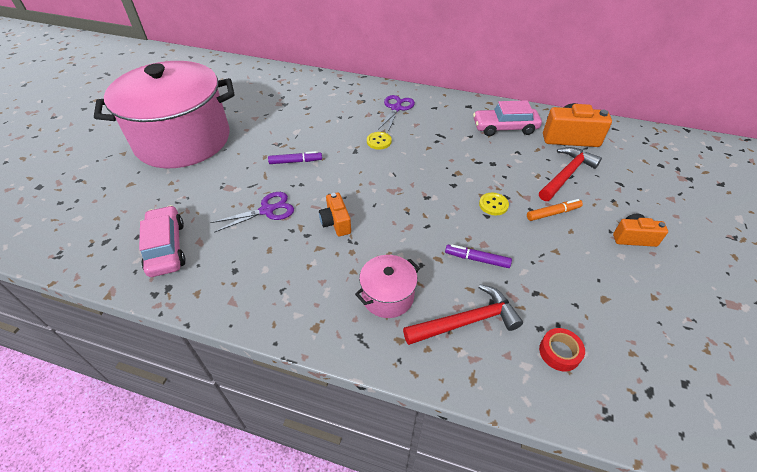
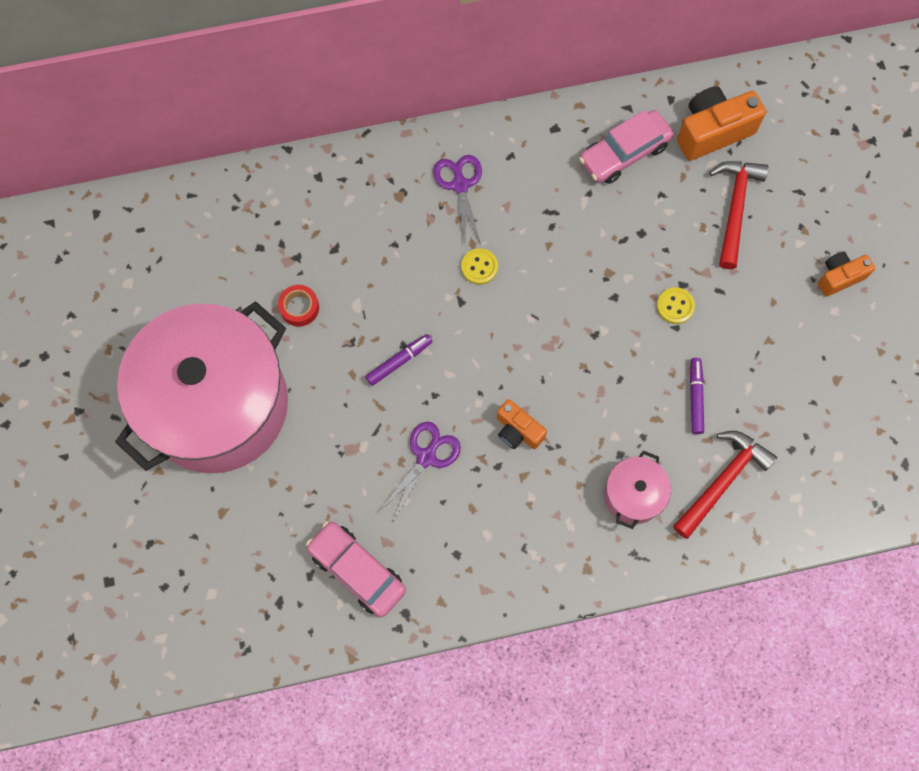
camera: 30 degrees left, 25 degrees up
purple marker [445,244,512,268] -> purple marker turned 105 degrees clockwise [690,358,704,434]
orange marker [527,199,583,221] -> none
red tape [539,328,585,372] -> red tape moved to [278,285,319,326]

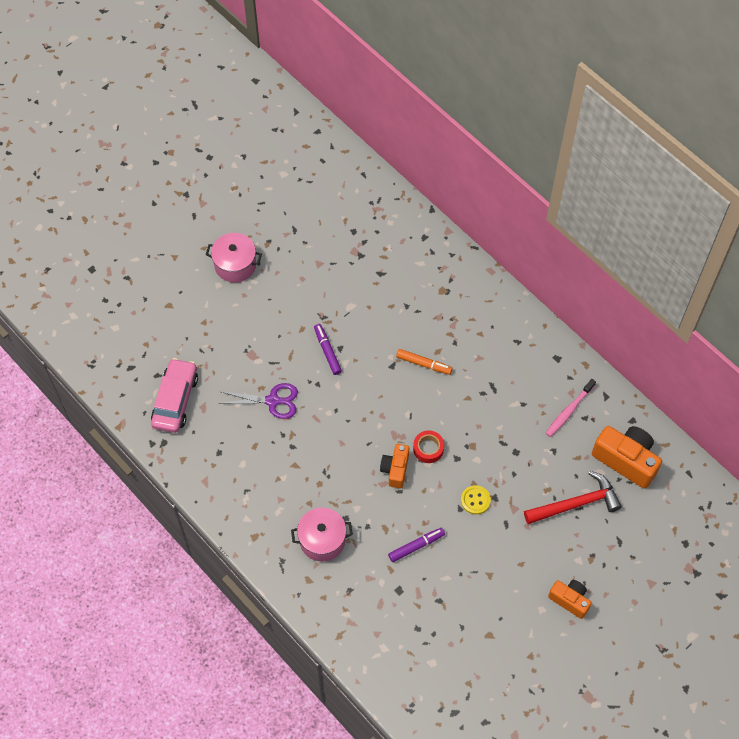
camera: 60 degrees right, 10 degrees down
pink pot [115,301,288,473] -> pink pot [206,233,262,283], size x0.41
red tape [278,285,319,326] -> red tape moved to [413,431,444,463]
purple marker [365,334,433,386] -> purple marker turned 135 degrees counterclockwise [314,324,342,375]
purple scissors [433,155,482,244] -> none
yellow button [461,248,498,285] -> orange marker [396,349,452,375]
orange camera [497,399,547,449] -> orange camera moved to [380,444,409,488]
pink car [579,110,674,184] -> pink toothbrush [546,379,596,437]
red hammer [673,431,777,539] -> none

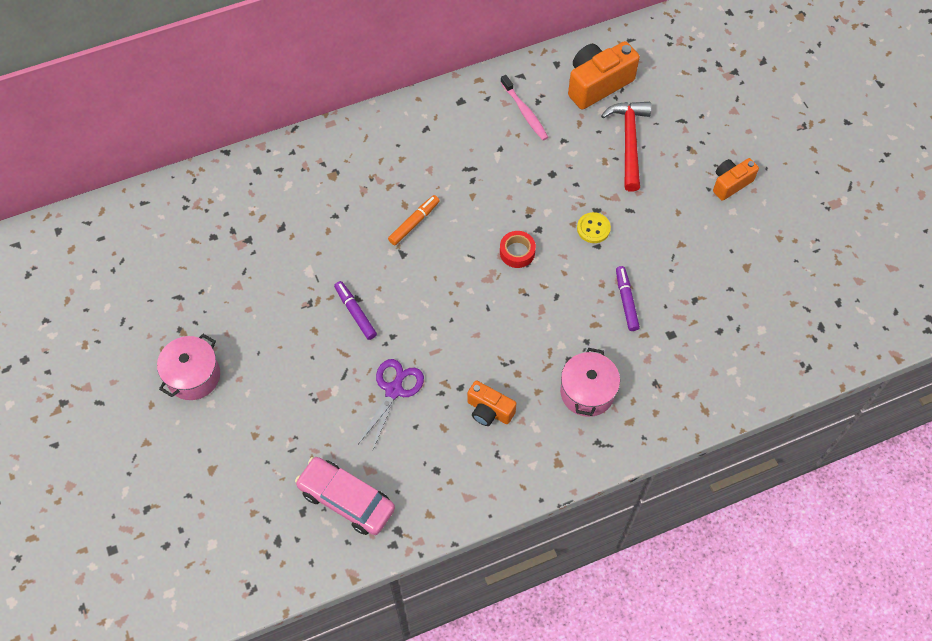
camera: 70 degrees left, 0 degrees up
purple marker [314,324,342,375] -> purple marker turned 60 degrees clockwise [334,281,377,340]
orange camera [380,444,409,488] -> orange camera moved to [467,380,516,426]

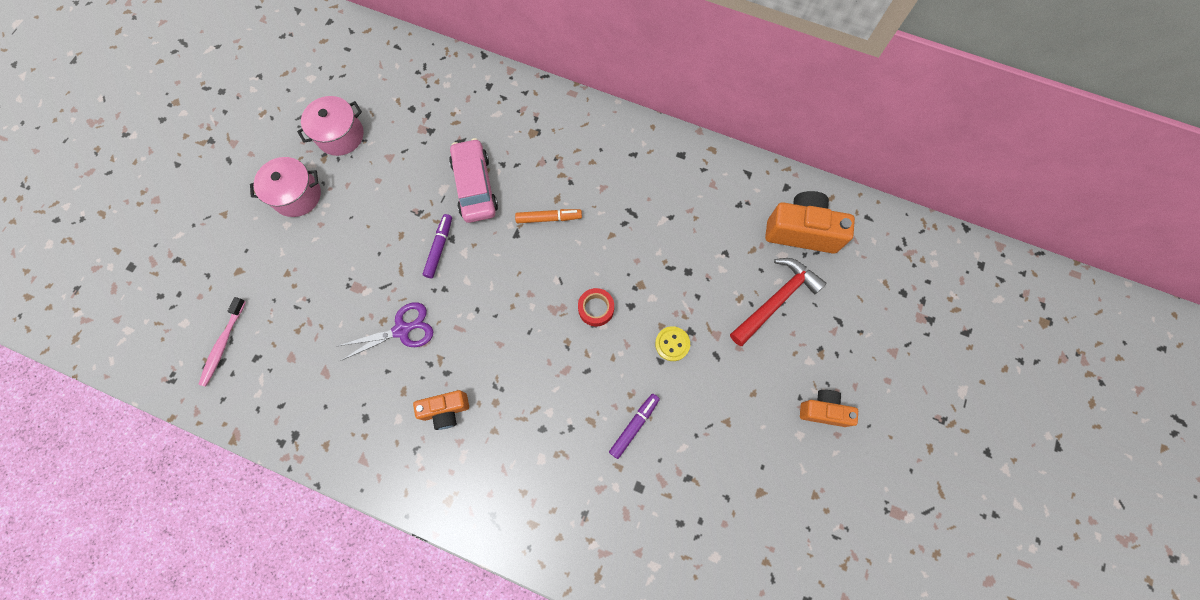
camera: 45 degrees right, 10 degrees up
pink car [295,457,395,535] -> pink car moved to [449,138,498,223]
orange camera [467,380,516,426] -> orange camera turned 90 degrees counterclockwise [413,390,469,430]
pink toothbrush [500,75,548,140] -> pink toothbrush moved to [198,297,246,387]
pink pot [560,348,620,417] -> pink pot moved to [297,96,363,156]

